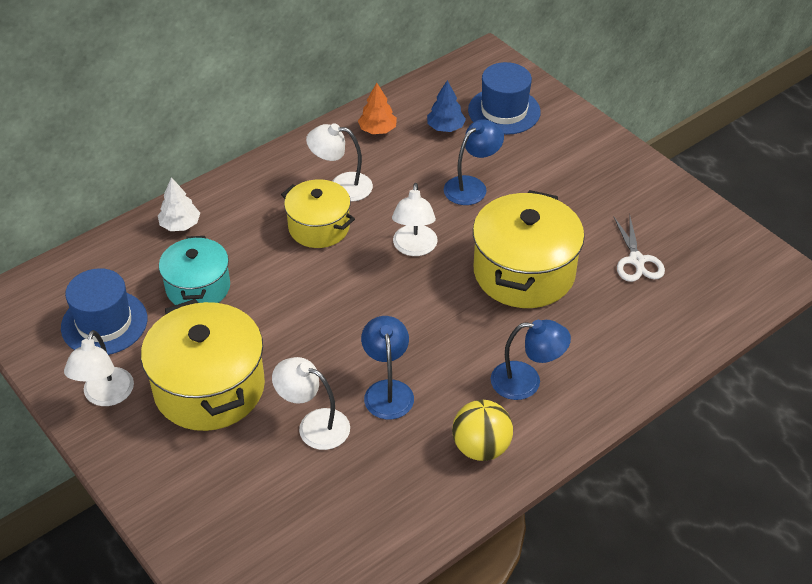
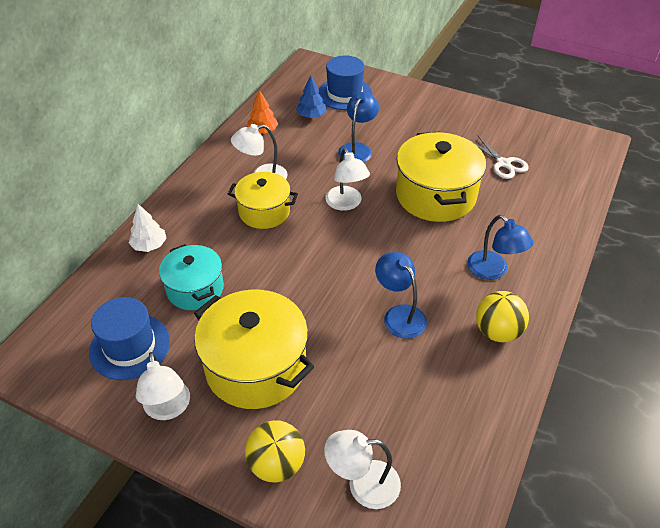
camera: 25 degrees left, 0 degrees up
white lamp [272,357,350,450] -> white lamp moved to [324,430,401,509]
blue lamp [491,320,571,400] -> blue lamp turned 75 degrees clockwise [467,215,533,280]
none -> yellow ball [245,420,305,483]

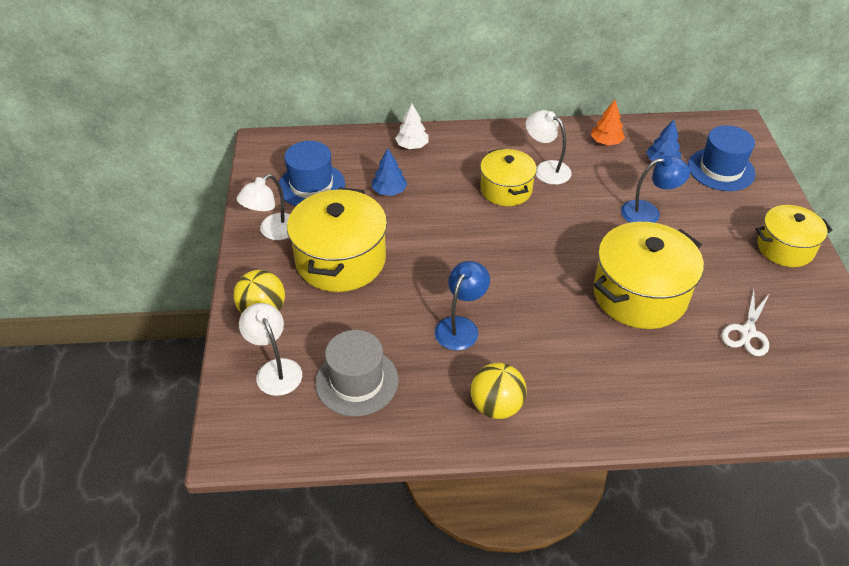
camera: 60 degrees right, 0 degrees up
turquoise pot [159,244,224,310] -> blue tree [372,148,407,196]
white lamp [325,148,370,211] -> none
blue lamp [467,215,533,280] -> none
none -> grey hat [315,330,398,416]
none -> yellow pot [756,205,833,267]

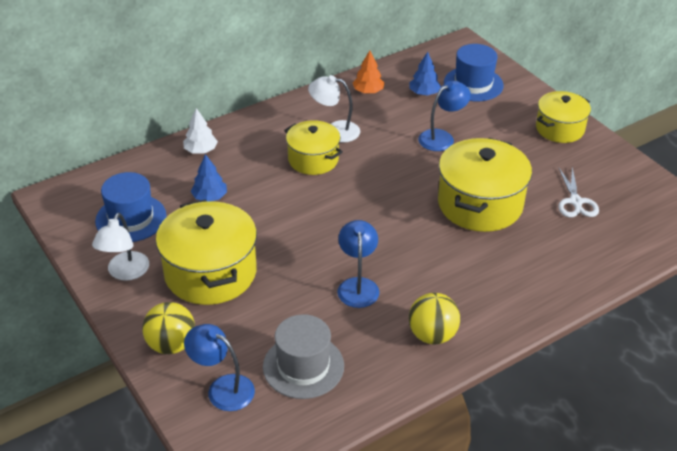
camera: 30 degrees left, 5 degrees down
white lamp [239,303,302,396] -> blue lamp [184,324,255,411]

